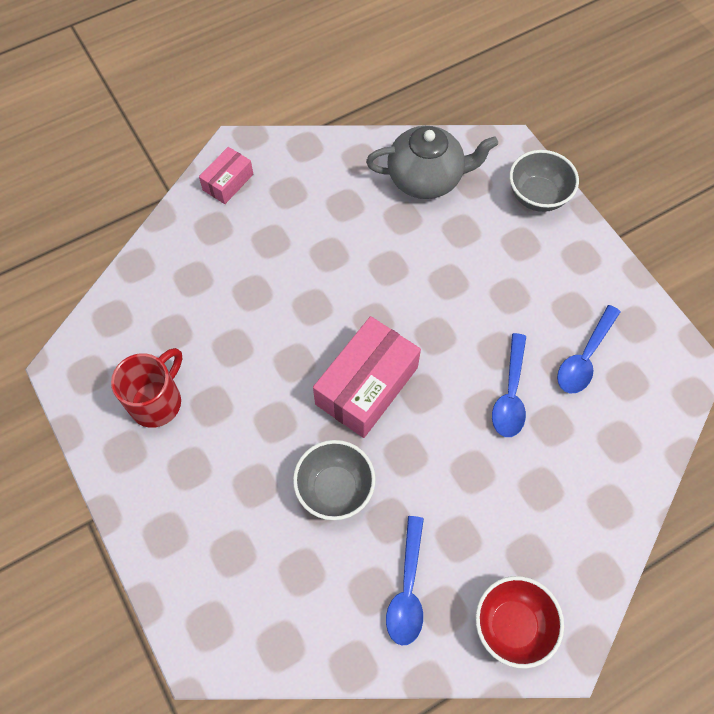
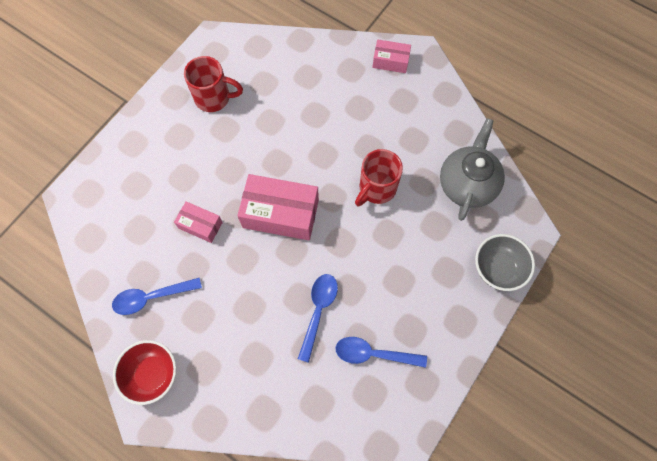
camera: 65 degrees right, 5 degrees up
grey bowl [293,440,376,520] -> pink box [174,201,223,243]
grey teapot [366,126,498,199] -> grey teapot turned 135 degrees counterclockwise [440,118,505,221]
blue spoon [492,333,526,437] -> blue spoon turned 120 degrees clockwise [298,274,338,363]
none -> red mug [355,149,403,206]

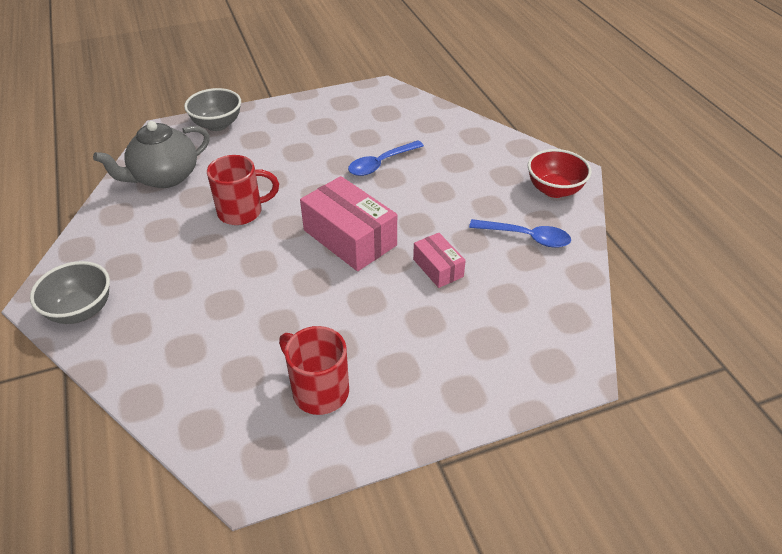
camera: 145 degrees left, 25 degrees down
blue spoon [336,337,427,368] -> none
pink box [372,39,411,73] -> grey bowl [30,261,110,324]

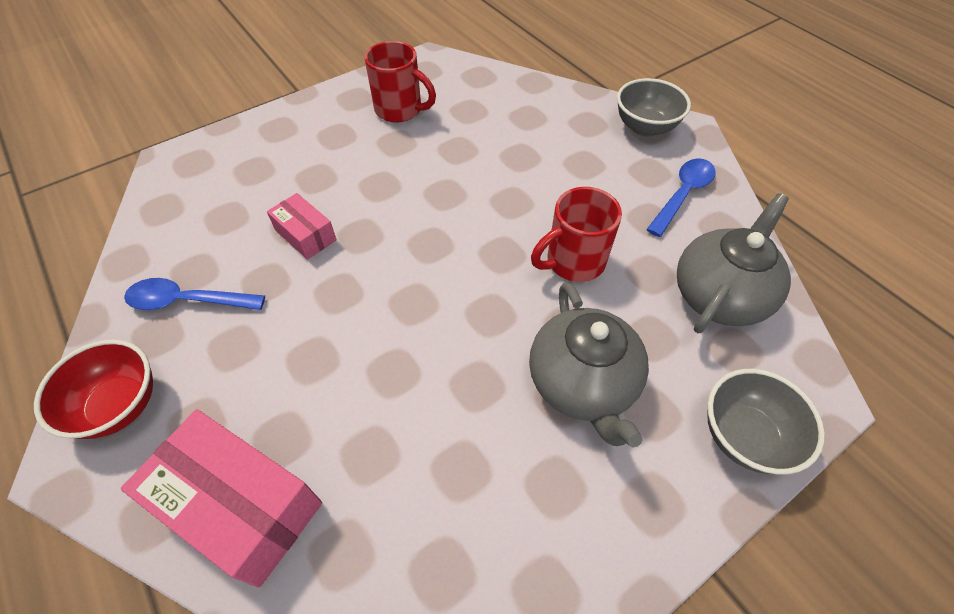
camera: 165 degrees right, 10 degrees up
pink box [300,176,397,271] -> pink box moved to [121,409,322,588]
blue spoon [348,140,424,176] -> blue spoon moved to [646,159,716,237]
none -> grey teapot [529,282,649,447]

